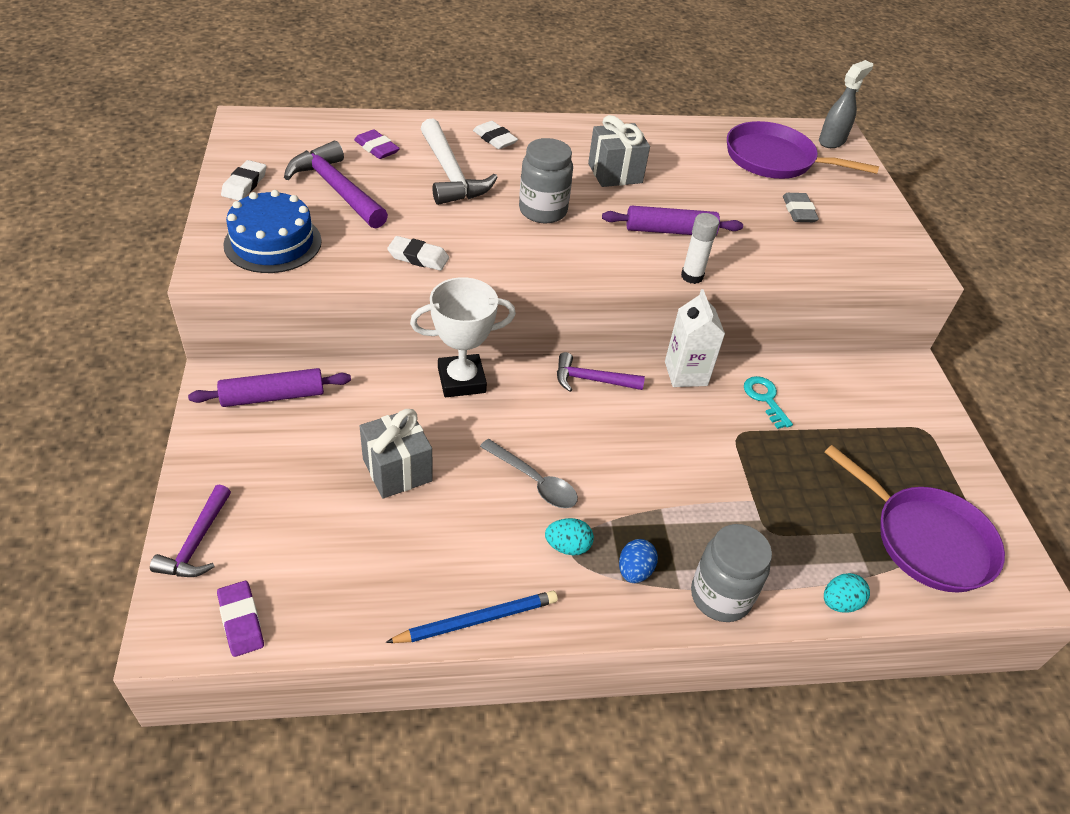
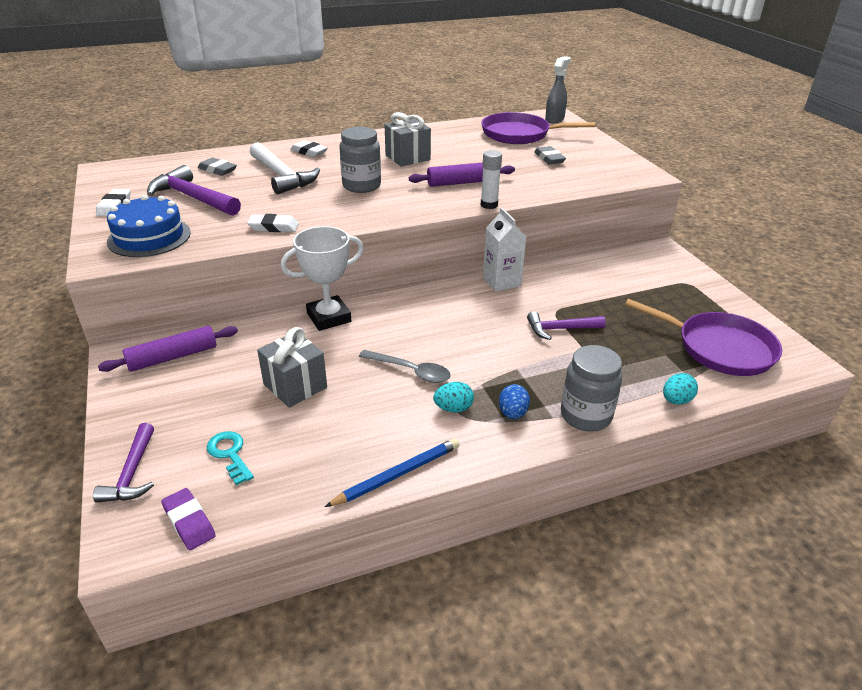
camera: 10 degrees left, 10 degrees down
purple eraser [354,129,400,159] -> grey eraser [198,157,237,176]
purple hammer [557,352,645,392] -> purple hammer moved to [527,311,606,340]
turquoise key [744,376,793,429] -> turquoise key moved to [207,431,254,485]

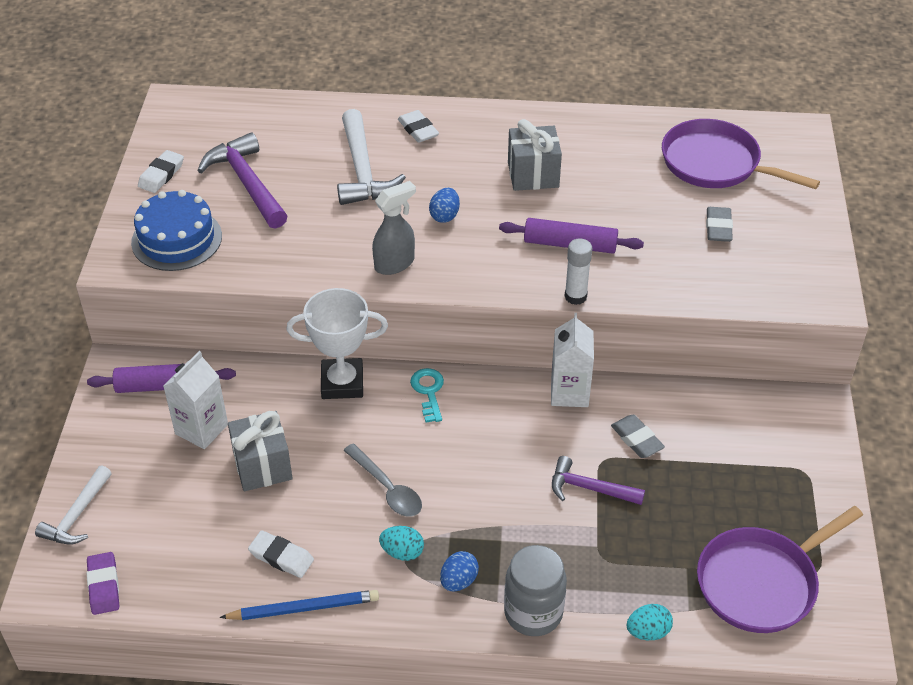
camera: 25 degrees right, 10 degrees up
purple hammer [93,423,154,503] -> white hammer [35,465,111,545]
grey eraser [198,157,237,176] -> grey eraser moved to [611,415,665,458]
turquoise key [207,431,254,485] -> turquoise key moved to [410,368,444,423]
white eraser [247,214,299,232] -> white eraser moved to [248,530,314,578]
grey jar [339,127,381,193] -> blue egg [429,188,460,223]
grey spray bottle [545,56,571,123] -> grey spray bottle moved to [372,181,416,275]
purple pan [625,299,782,376] -> purple pan turned 90 degrees clockwise [697,506,863,633]
none -> white carton [163,351,228,449]

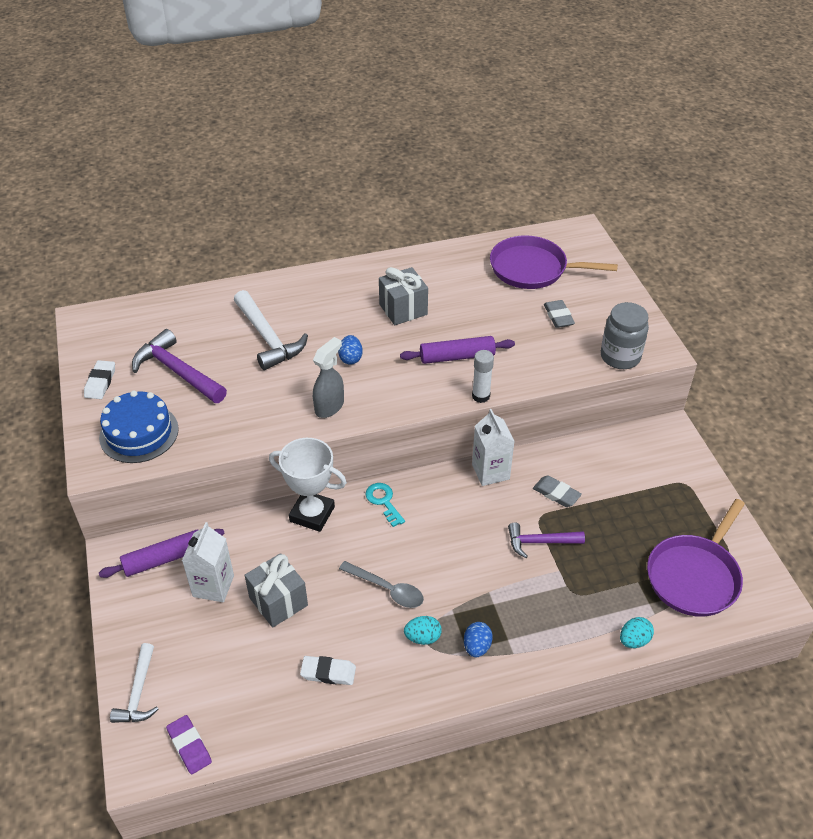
camera: 20 degrees left, 0 degrees up
blue pencil [220,590,379,620] -> none
white trophy [286,288,388,399] -> white trophy turned 45 degrees clockwise [269,438,347,532]
white eraser [398,110,439,143] -> none
grey jar [504,545,567,636] -> grey jar moved to [601,302,649,369]

